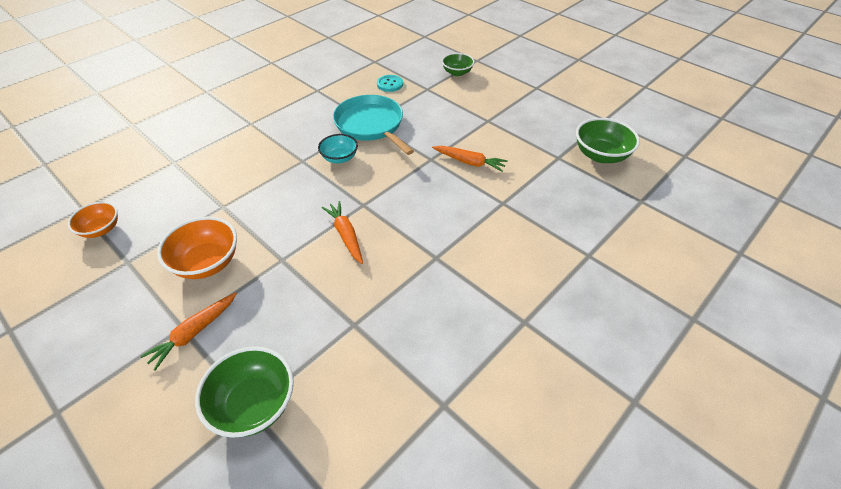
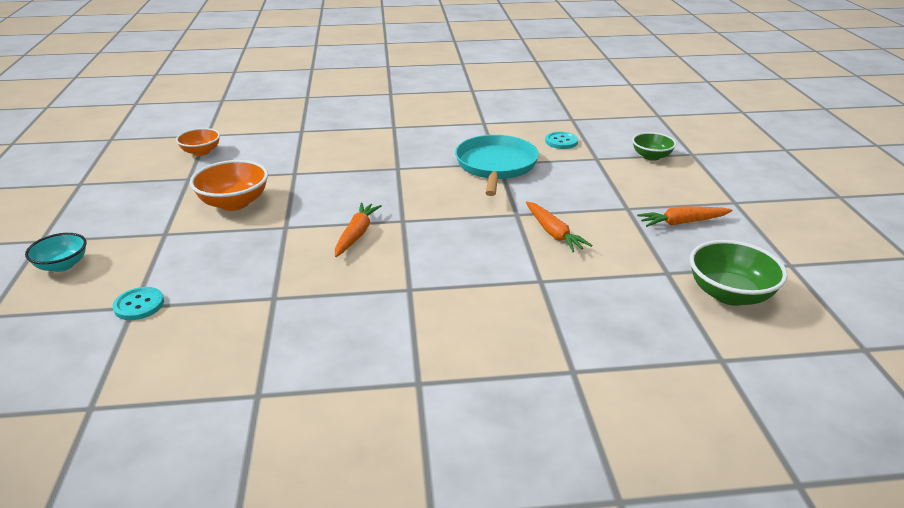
camera: 40 degrees right, 15 degrees down
orange carrot [140,292,237,371] -> orange carrot moved to [637,206,733,227]
green bowl [195,346,294,438] -> turquoise button [113,287,164,320]
turquoise bowl [318,134,358,163] -> turquoise bowl moved to [25,233,87,272]

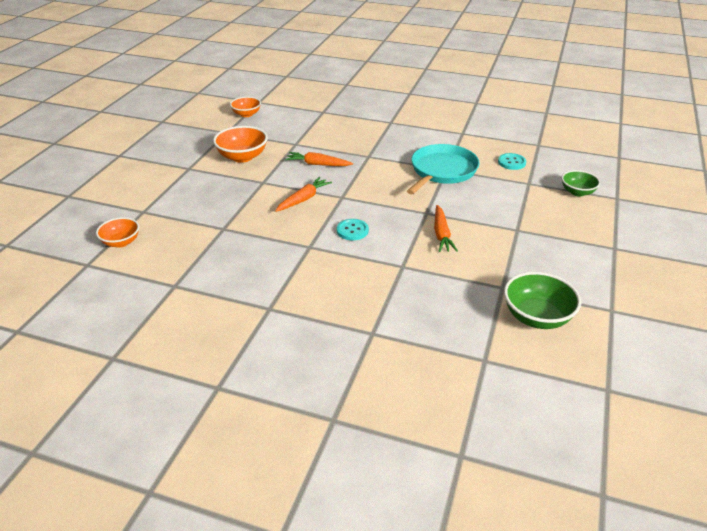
camera: 25 degrees right, 5 degrees up
turquoise bowl [25,233,87,272] -> none
turquoise button [113,287,164,320] -> turquoise button moved to [337,219,369,240]
orange carrot [637,206,733,227] -> orange carrot moved to [285,152,353,166]
none -> orange bowl [96,217,139,247]

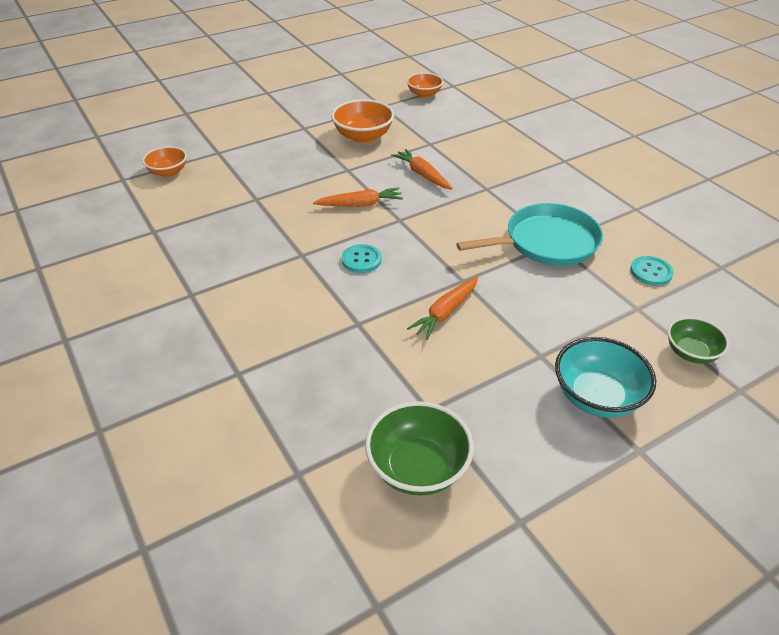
camera: 40 degrees right, 5 degrees up
none -> turquoise bowl [555,337,656,418]

